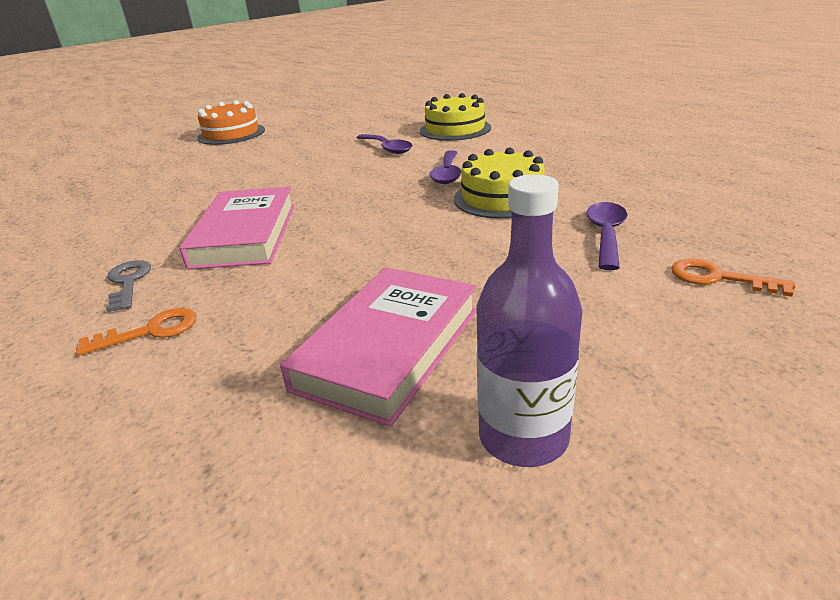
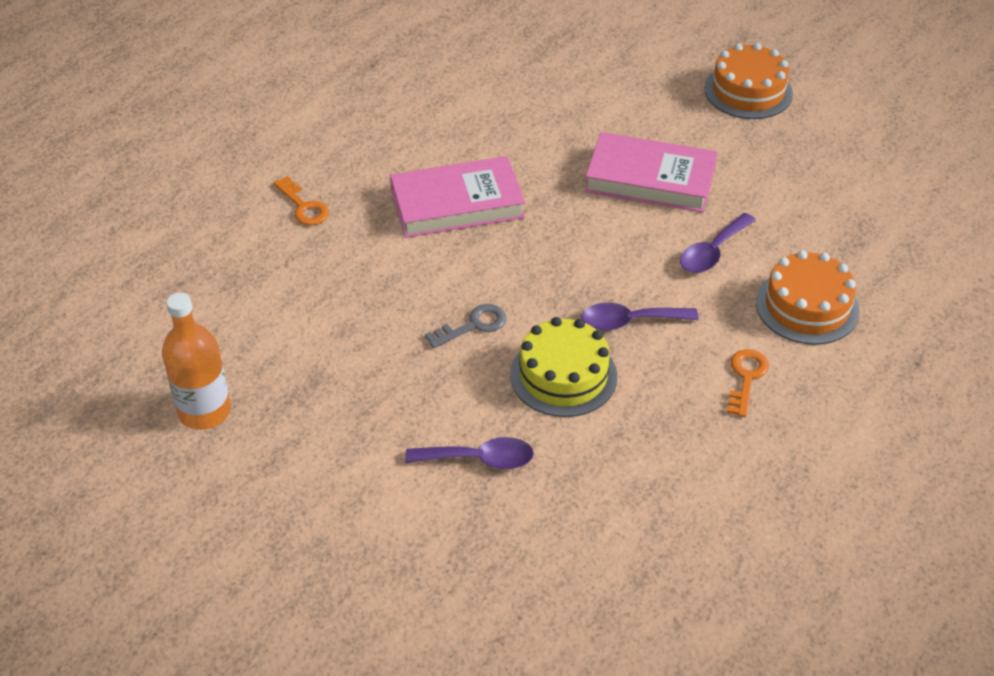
camera: 75 degrees right, 15 degrees up
grey key [106,260,151,312] -> grey key moved to [425,304,506,348]
pink book [280,267,477,427] -> pink book moved to [585,132,717,212]
yellow cake [420,93,491,141] -> orange cake [756,250,860,345]
purple bottle [477,174,583,467] -> orange bottle [162,293,231,430]
orange key [671,259,796,297] -> orange key moved to [727,349,769,417]

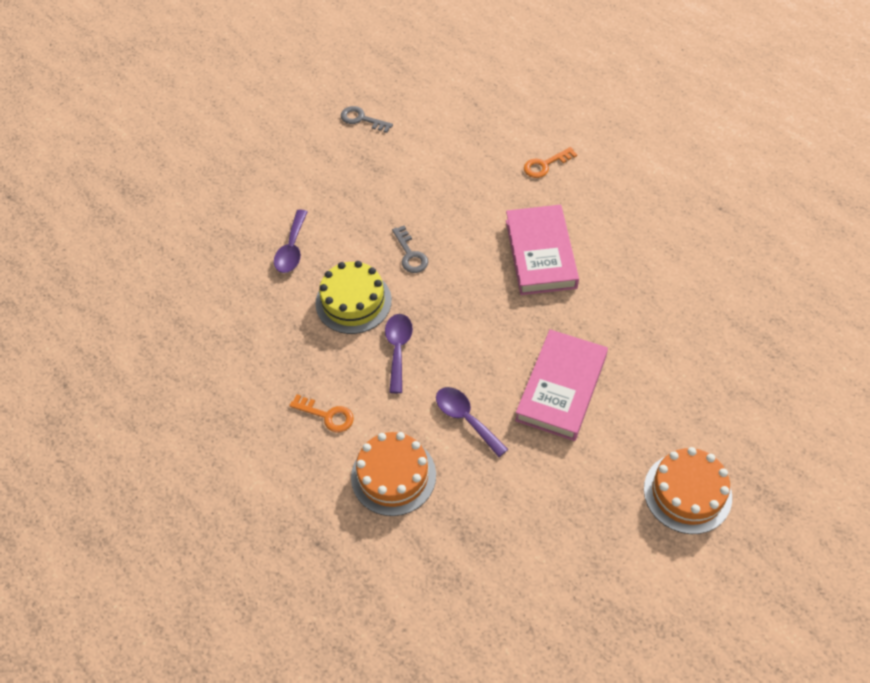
camera: 100 degrees right, 10 degrees up
orange bottle [162,293,231,430] -> grey key [341,106,393,133]

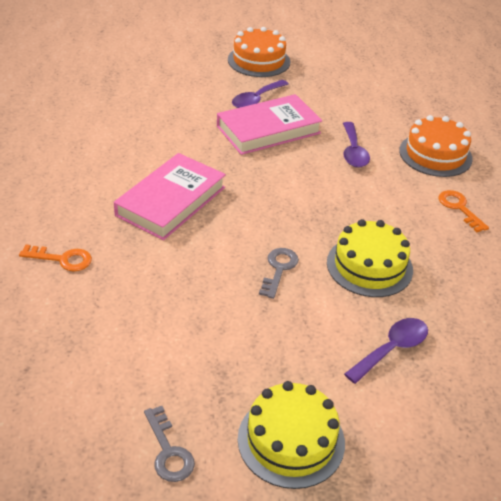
camera: 145 degrees left, 15 degrees down
purple spoon [385,314,413,393] -> purple spoon moved to [232,80,289,108]
none -> yellow cake [238,381,345,489]

